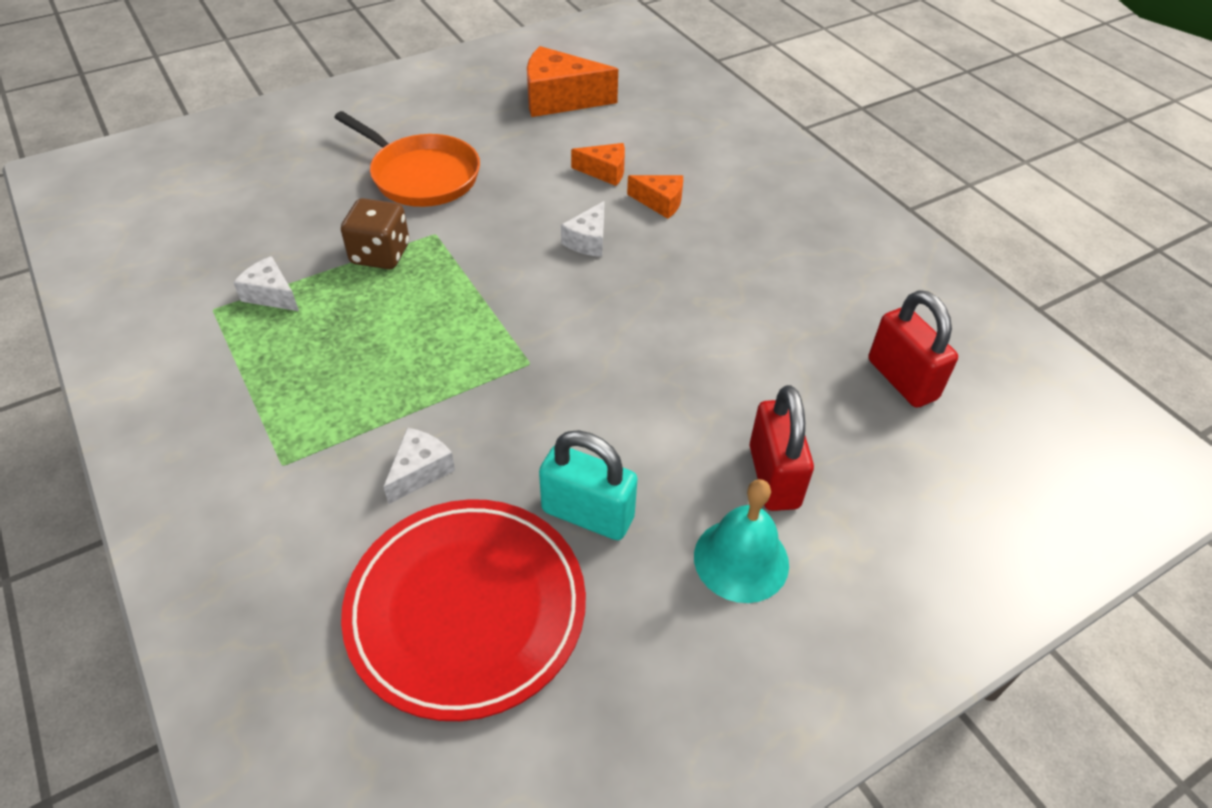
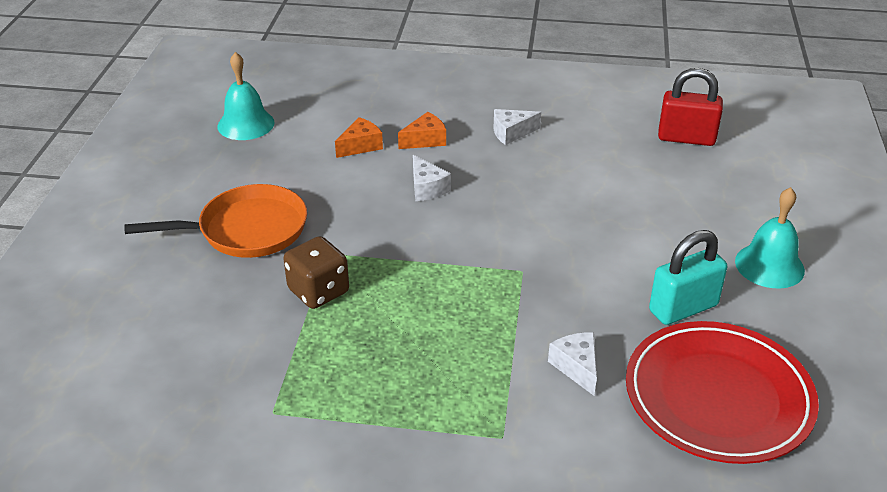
camera: 50 degrees left, 10 degrees down
white cheese [233,256,299,311] -> white cheese moved to [494,109,541,145]
orange cheese [527,46,618,117] -> turquoise bell [217,52,275,140]
red padlock [750,385,814,511] -> none

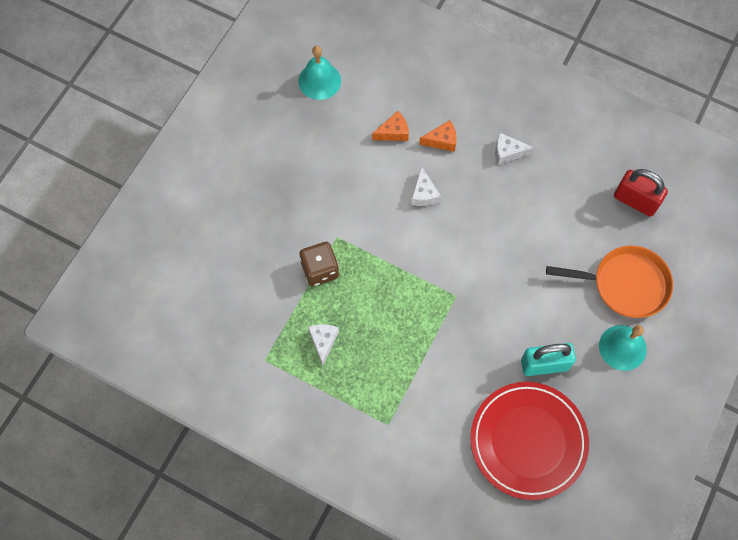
camera: 20 degrees right, 30 degrees up
orange pan [124,184,307,258] -> orange pan moved to [546,246,673,318]
white cheese [548,332,597,396] -> white cheese moved to [308,324,339,366]

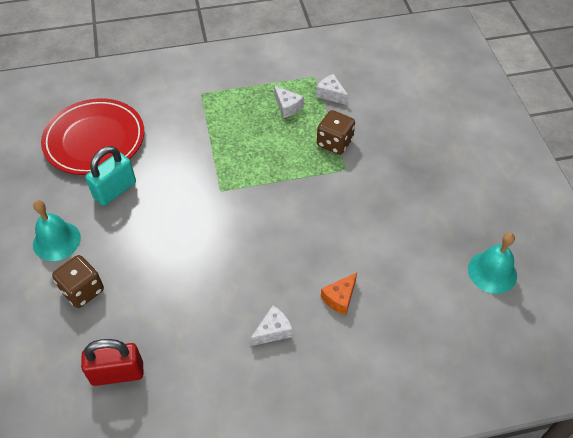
camera: 140 degrees right, 15 degrees down
orange cheese [372,111,409,141] -> none
white cheese [411,167,441,206] -> white cheese moved to [316,74,348,105]
orange pan [546,246,673,318] -> brown dice [52,255,104,308]

